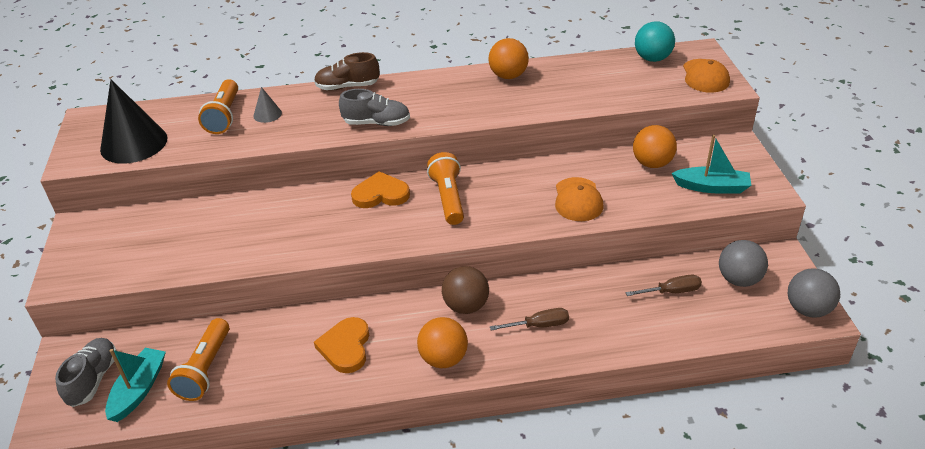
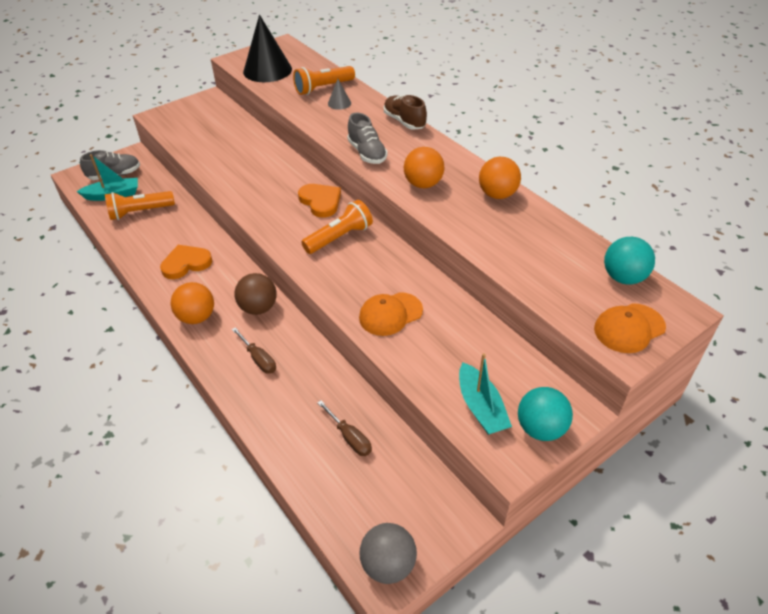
camera: 60 degrees right, 5 degrees up
orange ball [633,125,677,168] -> orange ball moved to [404,147,444,188]
grey ball [719,240,768,287] -> none
none -> turquoise ball [518,387,573,441]

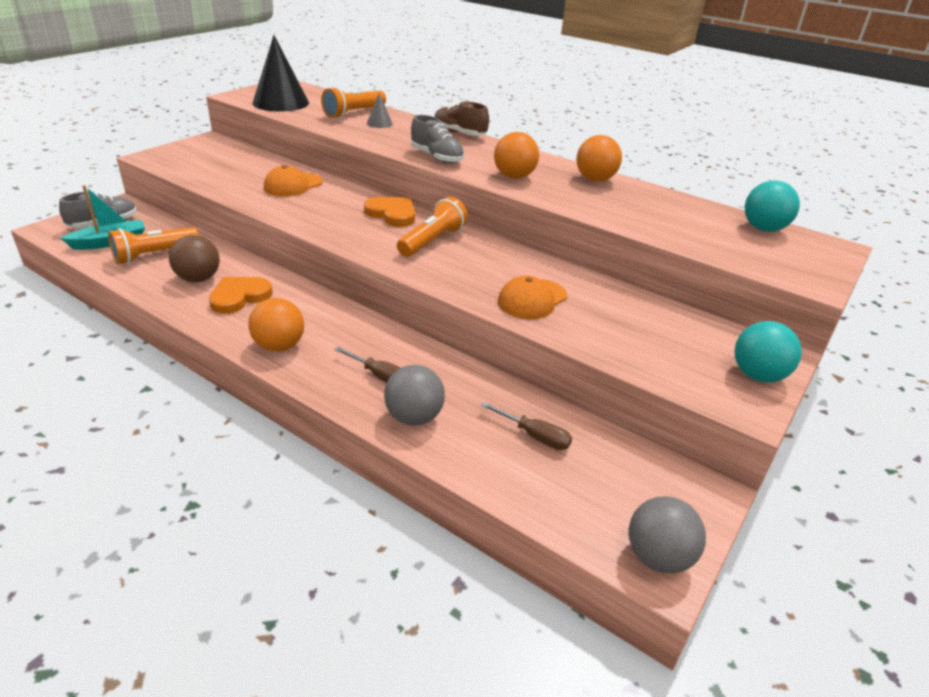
camera: 20 degrees left, 10 degrees down
brown ball [235,273,277,315] -> brown ball moved to [169,235,220,282]
turquoise boat [459,353,512,435] -> none
orange cap [594,303,666,353] -> orange cap moved to [264,165,323,197]
none -> grey ball [384,365,445,426]

